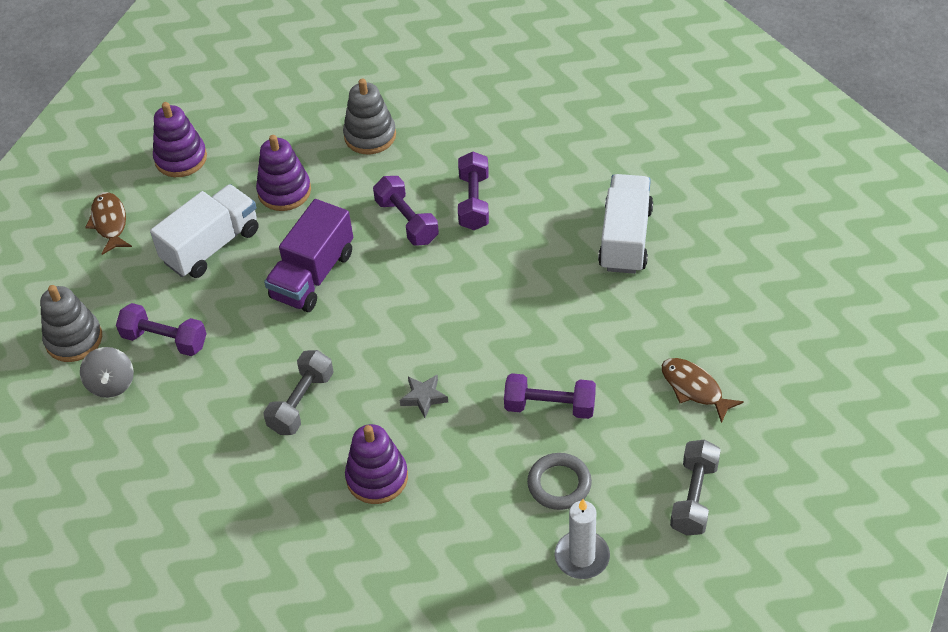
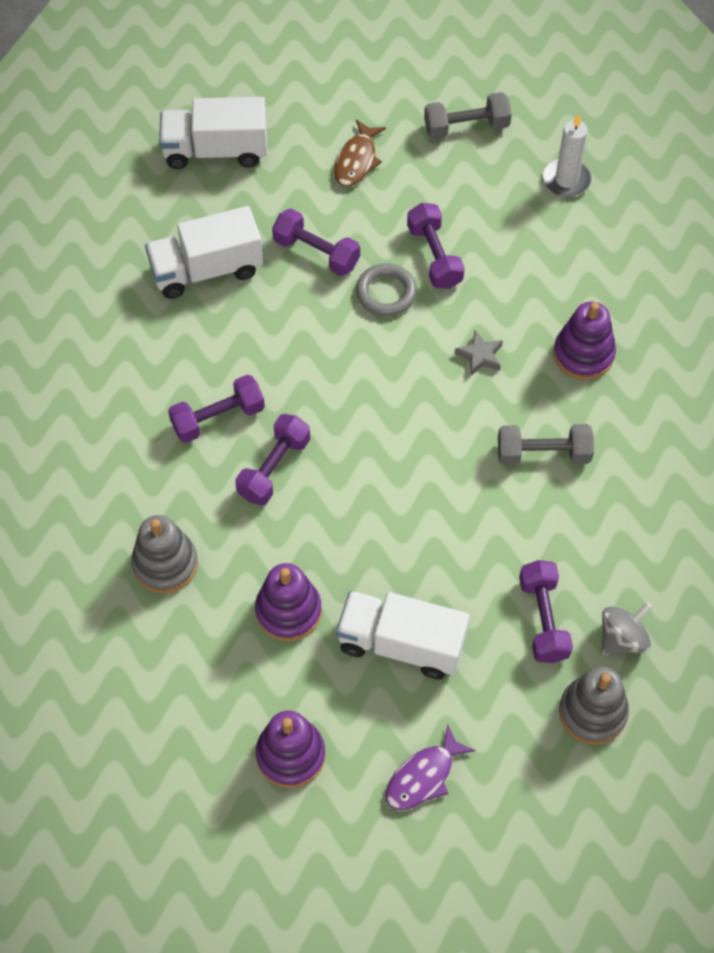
camera: 120 degrees left, 10 degrees up
brown fish [85,192,132,255] -> purple fish [386,725,475,810]
purple truck [264,199,353,312] -> none
grey ring [527,453,592,510] -> grey ring moved to [356,263,417,316]
none -> white truck [159,97,267,169]
none -> purple dumbbell [272,208,360,276]

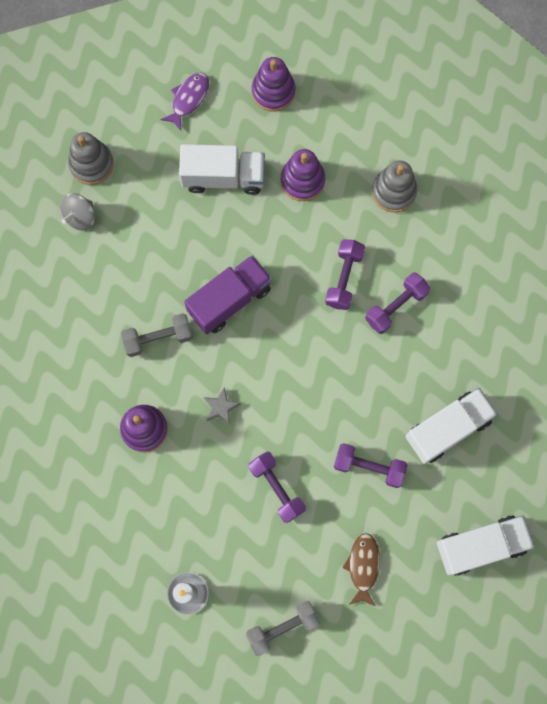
camera: 165 degrees right, 15 degrees up
grey ring [356,263,417,316] -> none
purple dumbbell [519,560,573,663] -> none
none -> purple truck [184,255,272,334]

